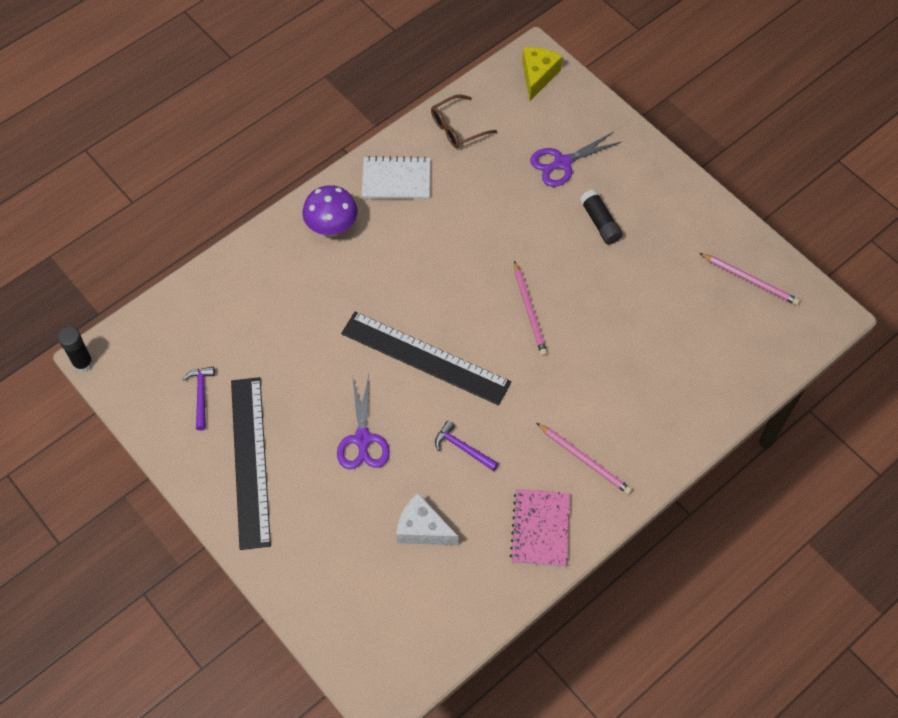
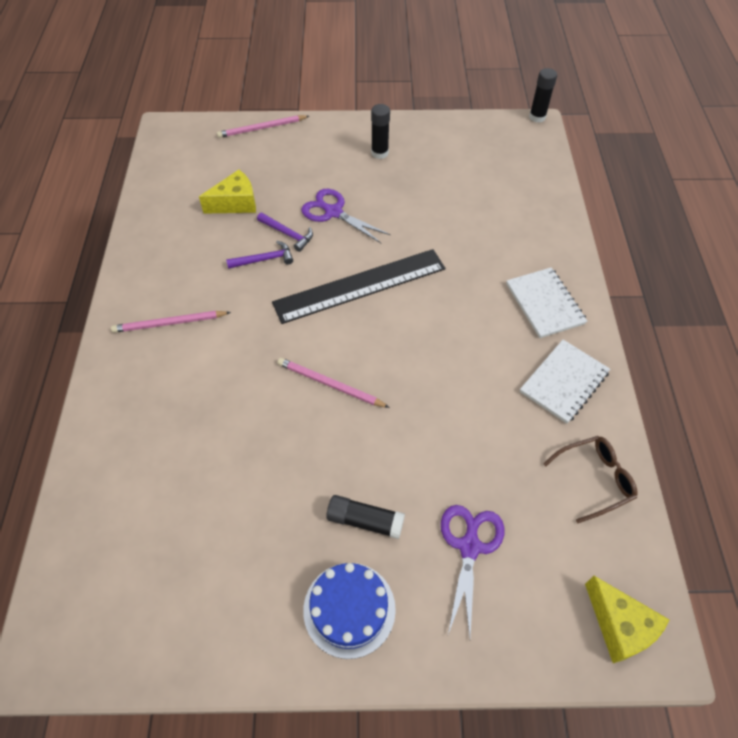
camera: 130 degrees right, 5 degrees down
purple hammer [183,367,215,431] -> purple hammer moved to [257,212,313,252]
black ruler [231,377,271,550] -> black glue stick [371,104,390,159]
purple mushroom [302,185,358,237] -> white notebook [506,267,587,338]
white cheese [396,493,459,545] -> yellow cheese [199,170,256,214]
brown glasses [431,94,497,148] -> brown glasses turned 60 degrees clockwise [543,436,637,523]
pink notebook [510,489,570,567] -> none
pink pencil [699,253,800,305] -> pink pencil moved to [217,115,309,138]
none -> blue cake [303,563,396,659]

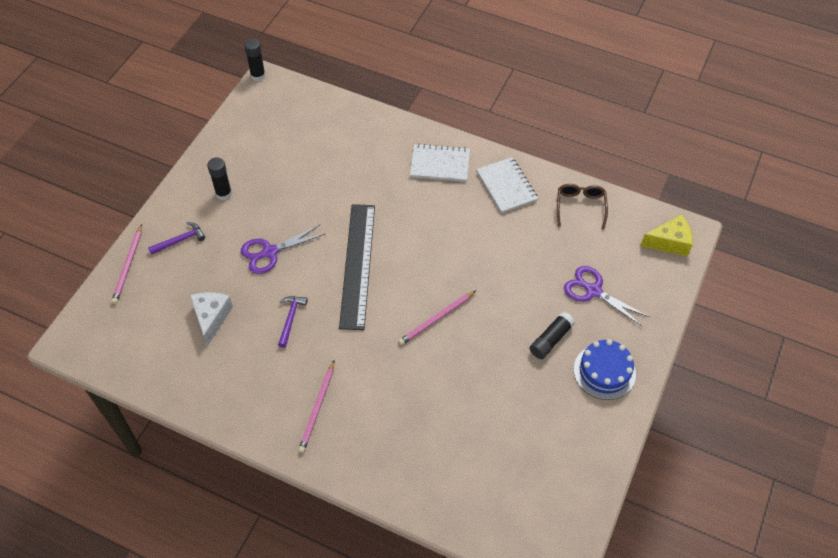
camera: 65 degrees left, 0 degrees up
yellow cheese [199,170,256,214] -> white cheese [190,292,233,346]
purple hammer [257,212,313,252] -> purple hammer moved to [148,222,205,255]

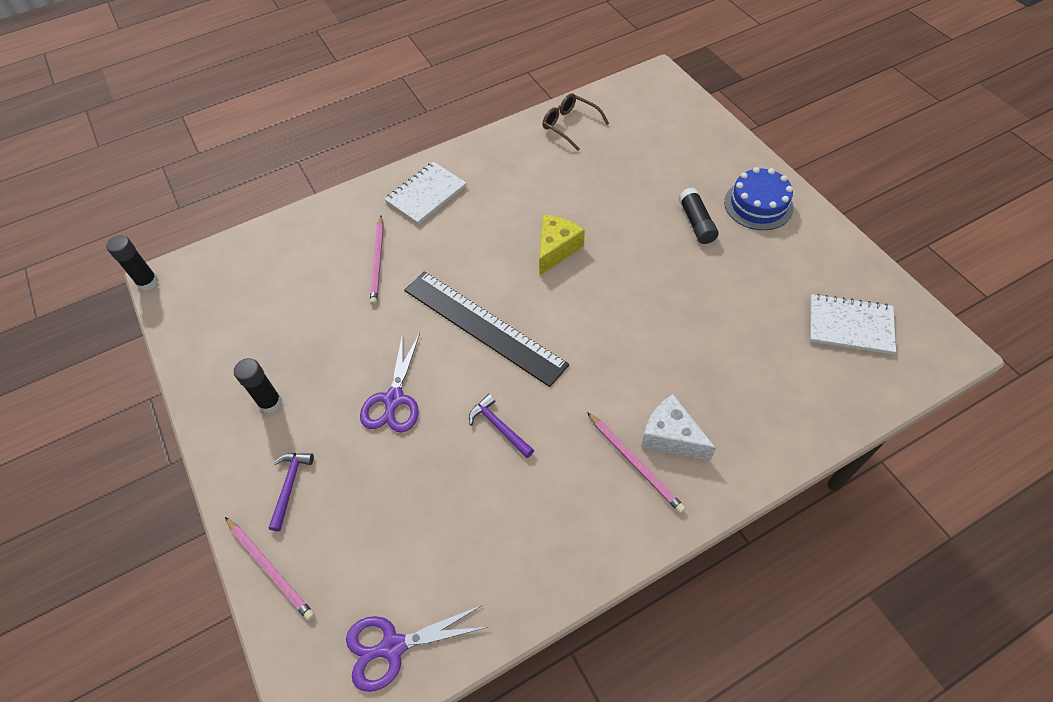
camera: 50 degrees left, 0 degrees up
white cheese [190,292,233,346] -> white cheese moved to [641,394,716,461]
pink pencil [398,291,476,345] -> pink pencil moved to [370,216,384,305]
white notebook [476,157,538,213] -> white notebook moved to [810,294,896,354]
purple scissors [564,266,649,327] -> purple scissors moved to [346,605,488,692]
yellow cheese [640,214,693,256] -> yellow cheese moved to [539,215,585,275]

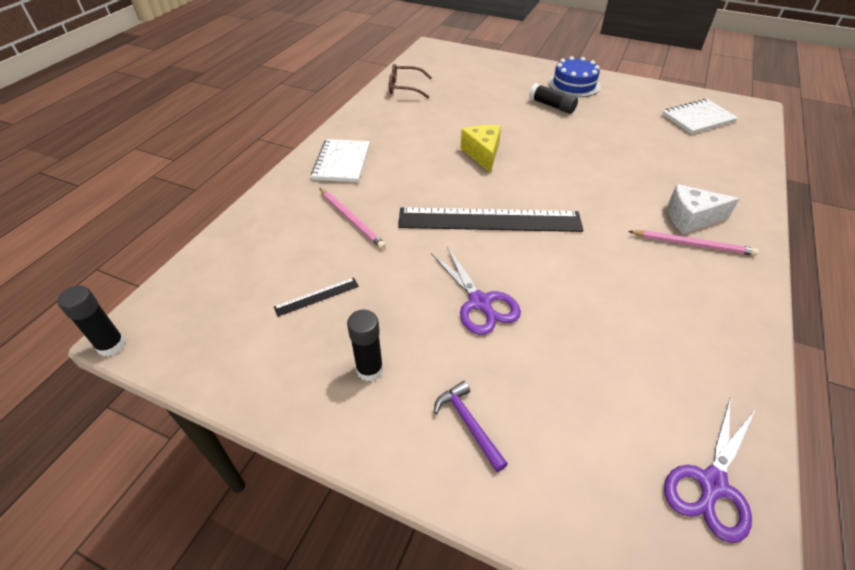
camera: 40 degrees left, 10 degrees down
pink pencil [225,517,315,621] -> none
purple hammer [469,394,534,458] -> none
none -> black ruler [274,278,359,317]

